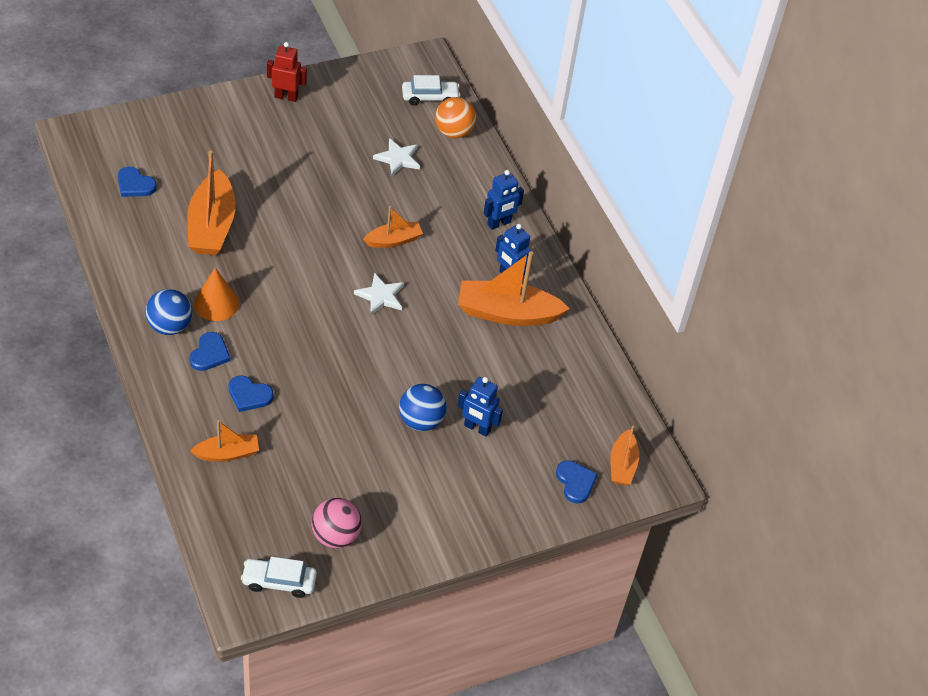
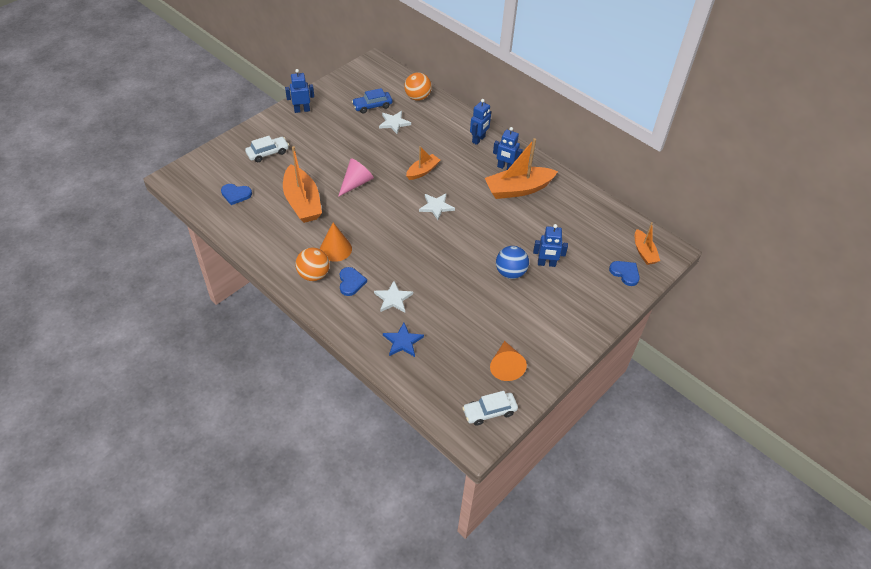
camera: 20 degrees left, 0 degrees up
blue ball [146,289,192,335] -> orange ball [295,248,329,281]
orange boat [190,420,259,462] -> blue star [383,323,424,357]
blue heart [228,375,274,412] -> white star [374,281,413,312]
red robot [267,42,307,102] -> blue robot [285,69,314,113]
pink ball [312,498,362,548] -> orange cone [490,341,527,381]
white car [402,75,461,105] -> white car moved to [245,136,289,162]
none -> pink cone [338,158,374,197]
none -> blue car [352,88,393,113]

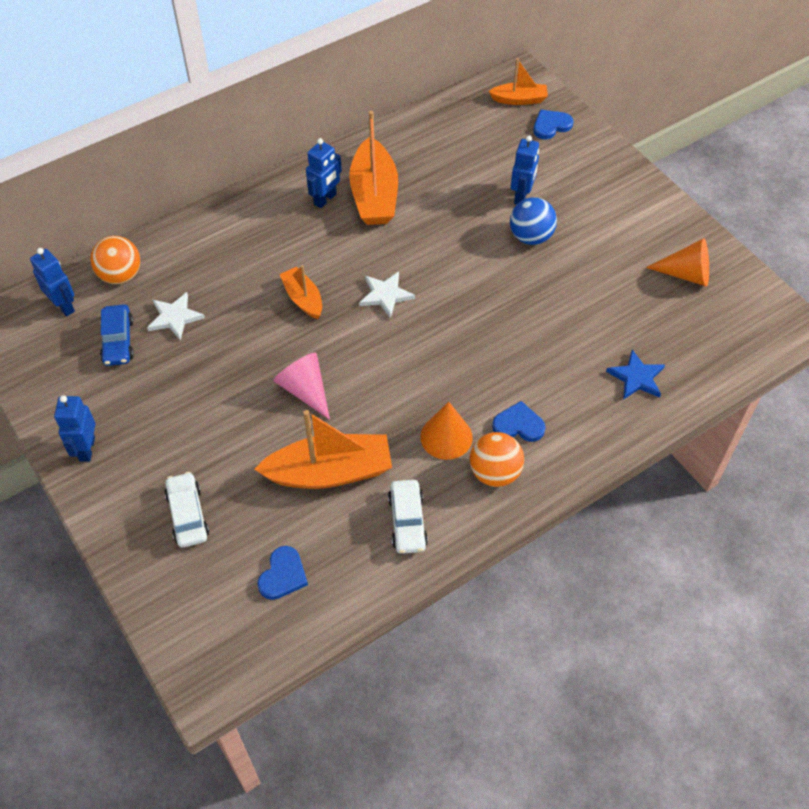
camera: 75 degrees left, 5 degrees up
white star [374,281,413,312] -> none
white car [462,391,518,426] -> white car moved to [388,480,428,554]
blue robot [470,99,491,145] -> blue robot moved to [30,248,75,317]

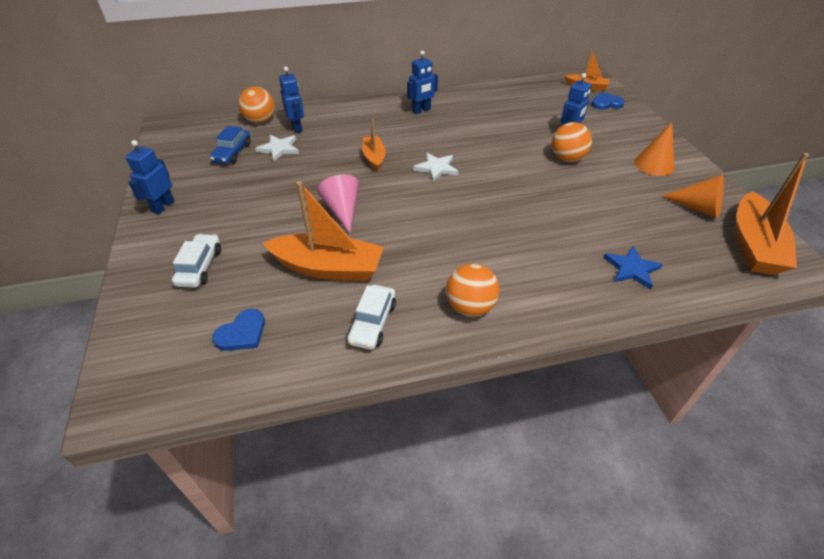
camera: 20 degrees right, 10 degrees down
blue robot [30,248,75,317] -> blue robot moved to [279,66,304,133]
orange boat [349,111,398,225] -> orange boat moved to [736,153,809,275]
orange cone [420,401,473,460] -> orange cone moved to [634,122,674,176]
blue heart [492,401,546,442] -> none
blue ball [510,197,557,245] -> orange ball [552,122,592,162]

